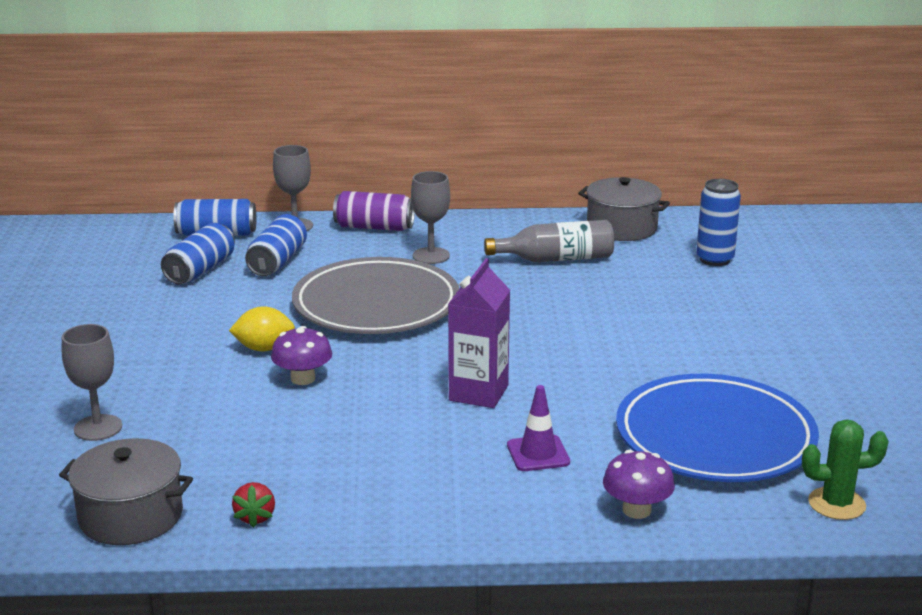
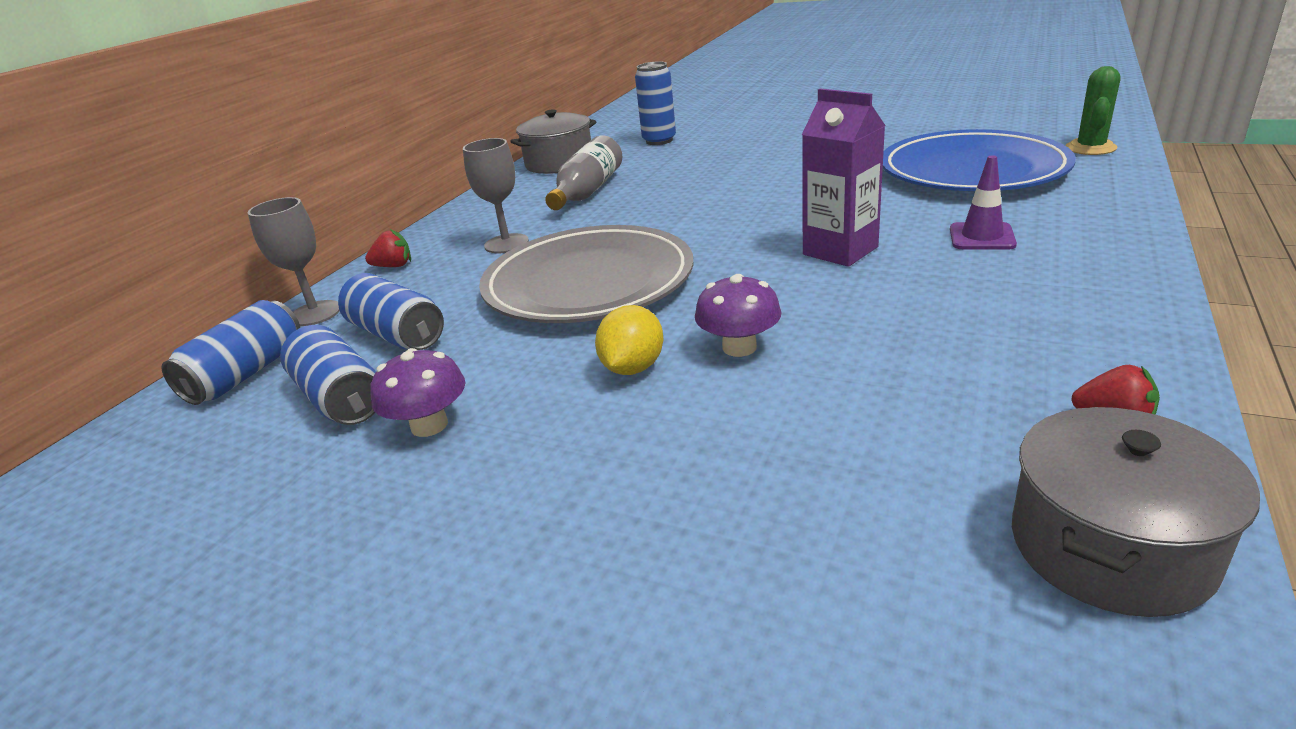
camera: 60 degrees left, 5 degrees up
grey goblet [62,324,122,441] -> none
purple can [333,191,415,231] -> red strawberry [365,229,411,267]
purple mushroom [603,450,675,519] -> purple mushroom moved to [370,348,465,437]

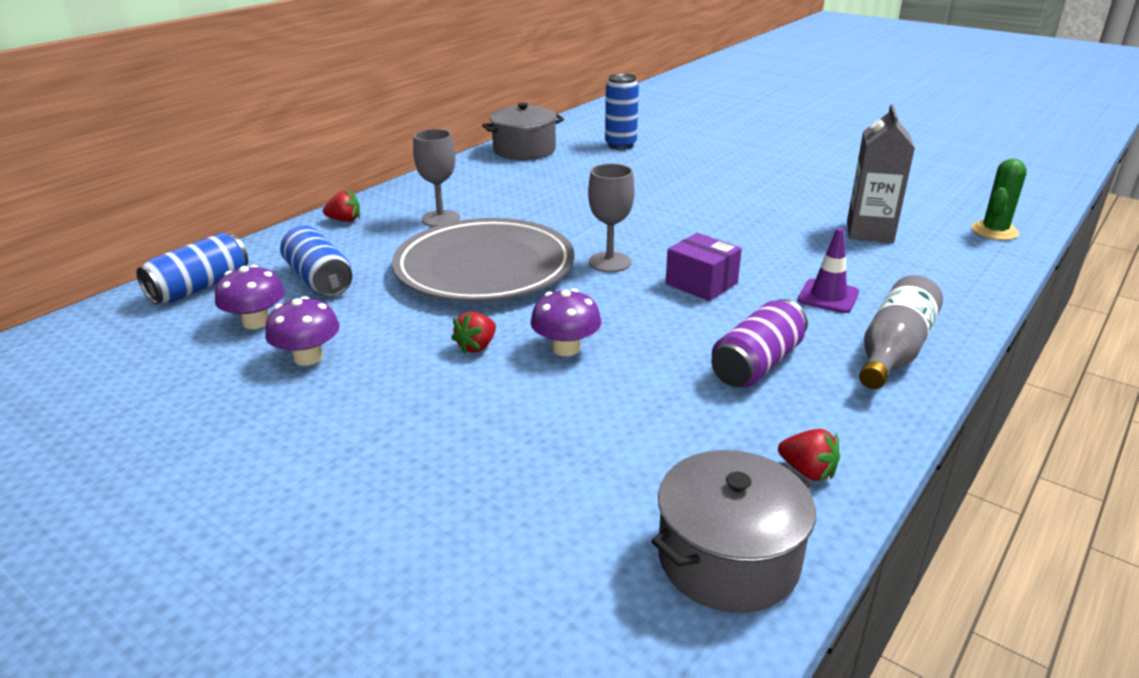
camera: 10 degrees right, 0 degrees up
grey goblet [248,197,340,326] -> grey goblet moved to [588,164,634,272]
blue can [280,325,376,425] -> purple mushroom [215,265,285,329]
grey bottle [545,135,622,210] -> grey bottle moved to [859,275,943,389]
yellow lemon [595,305,663,375] -> red strawberry [451,311,496,354]
purple carton [802,89,886,267] -> purple box [666,233,742,301]
blue plate [883,129,1076,191] -> grey carton [847,104,915,243]
none -> purple can [711,299,808,387]

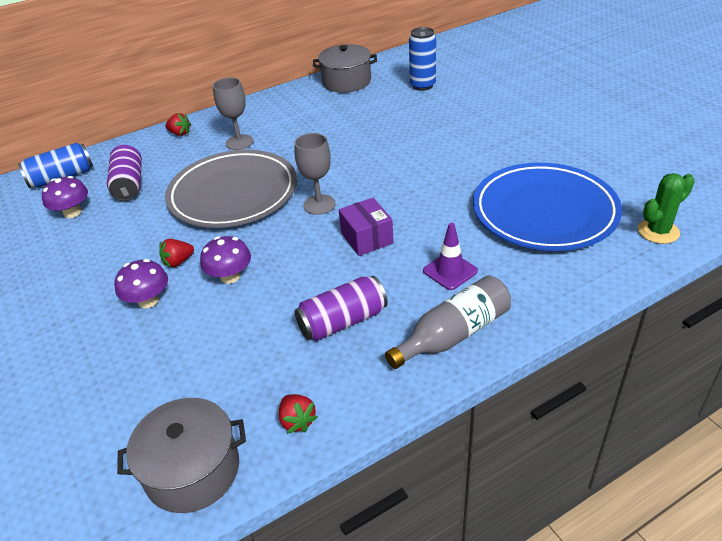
camera: 25 degrees right, 10 degrees up
purple mushroom [265,296,340,366] -> purple mushroom moved to [114,259,168,308]
blue can [280,226,352,297] -> purple can [107,145,142,201]
grey carton [847,104,915,243] -> blue plate [473,163,622,251]

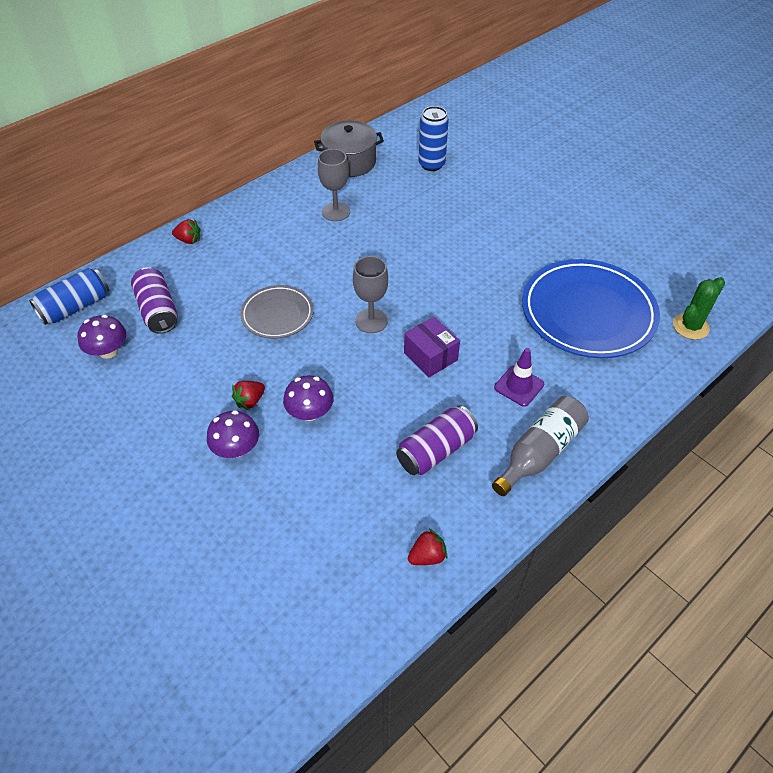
camera: 15 degrees left, 10 degrees up
grey pot [117,398,246,513] -> none
grey plate [165,150,297,228] -> grey plate [240,285,314,339], size x0.54
grey goblet [213,77,254,150] -> grey goblet moved to [318,149,350,221]
red strawberry [279,394,318,433] -> red strawberry turned 75 degrees counterclockwise [408,529,447,565]

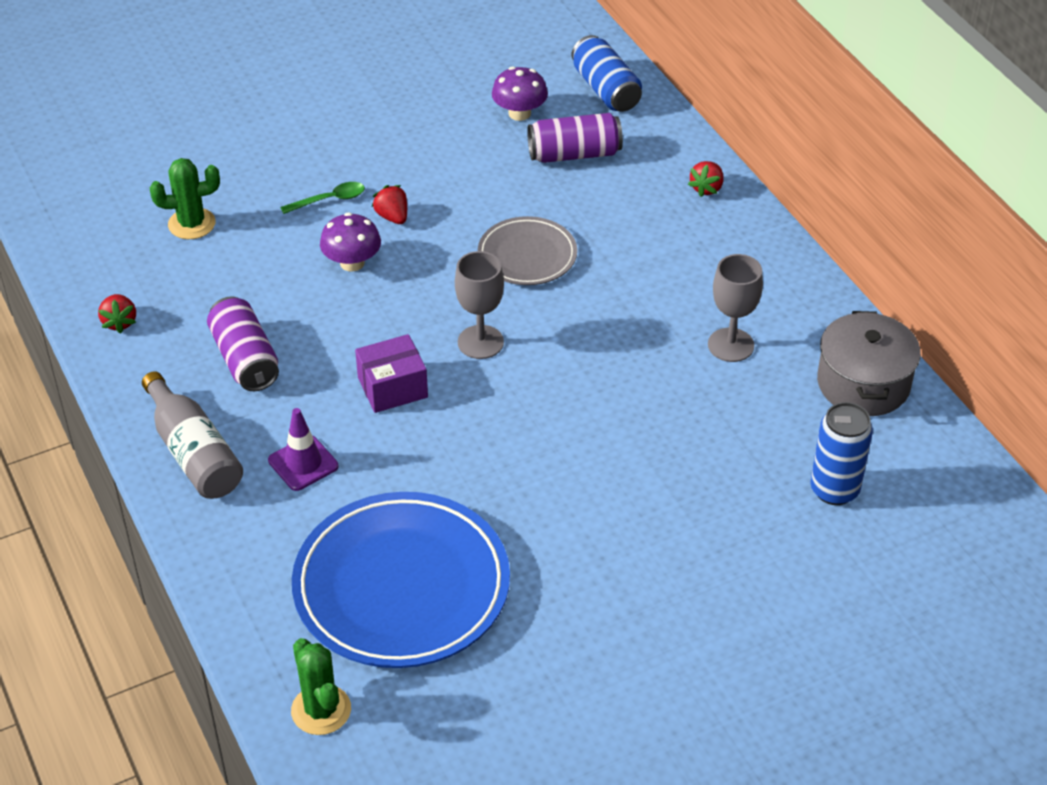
camera: 105 degrees right, 5 degrees down
purple mushroom [207,410,259,458] -> green spoon [280,182,365,214]
none -> green cactus [150,158,220,239]

